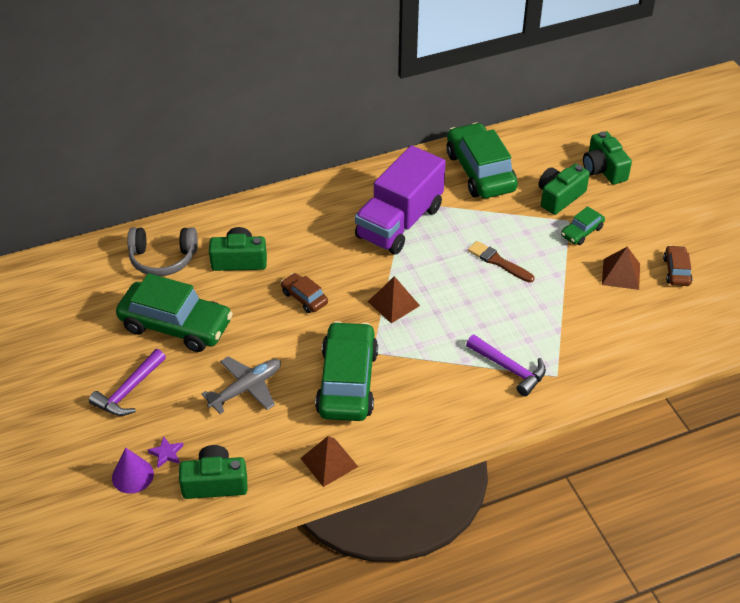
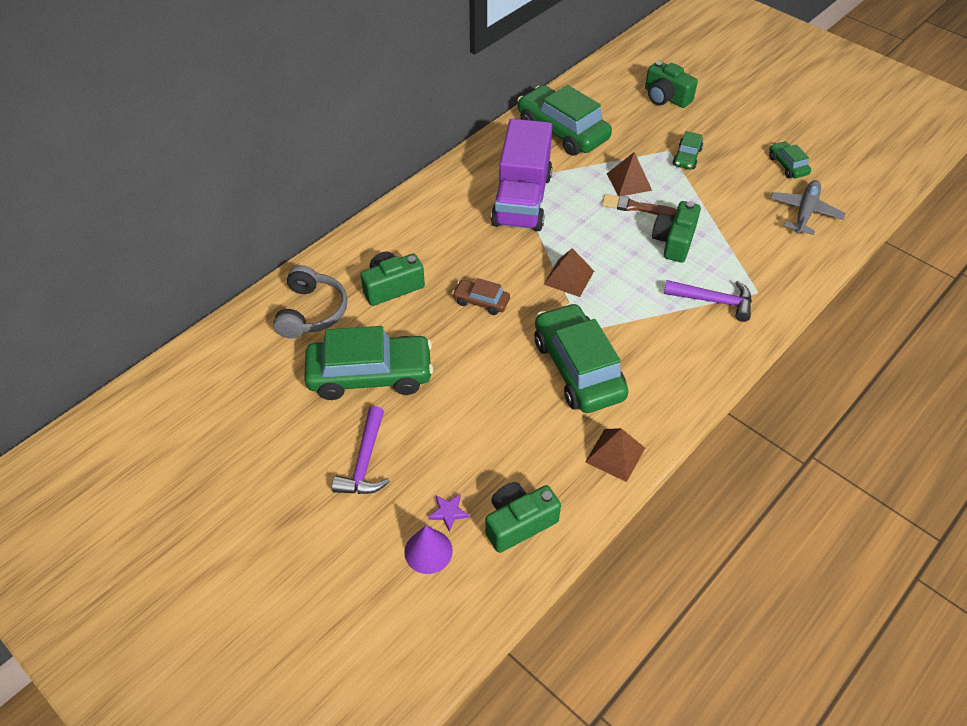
camera: 25 degrees left, 5 degrees up
grey headphones [127,227,198,276] -> grey headphones turned 60 degrees counterclockwise [273,265,347,338]
grey plane [201,357,281,414] -> grey plane moved to [770,180,846,235]
green camera [539,164,590,215] -> green camera moved to [652,201,701,263]
brown pyramid [602,247,640,290] -> brown pyramid moved to [607,152,652,196]
brown car [663,245,693,286] -> green car [769,141,811,178]

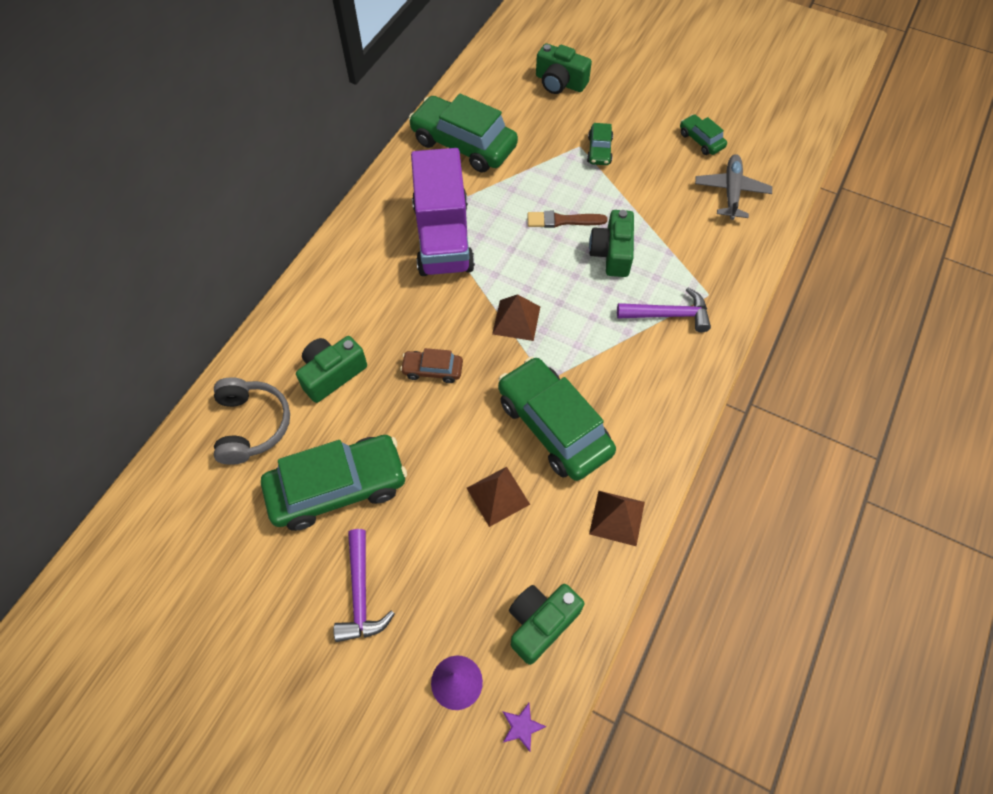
camera: 15 degrees left, 10 degrees up
purple star [428,495,469,532] -> purple star moved to [503,703,547,752]
brown pyramid [607,152,652,196] -> brown pyramid moved to [467,467,530,527]

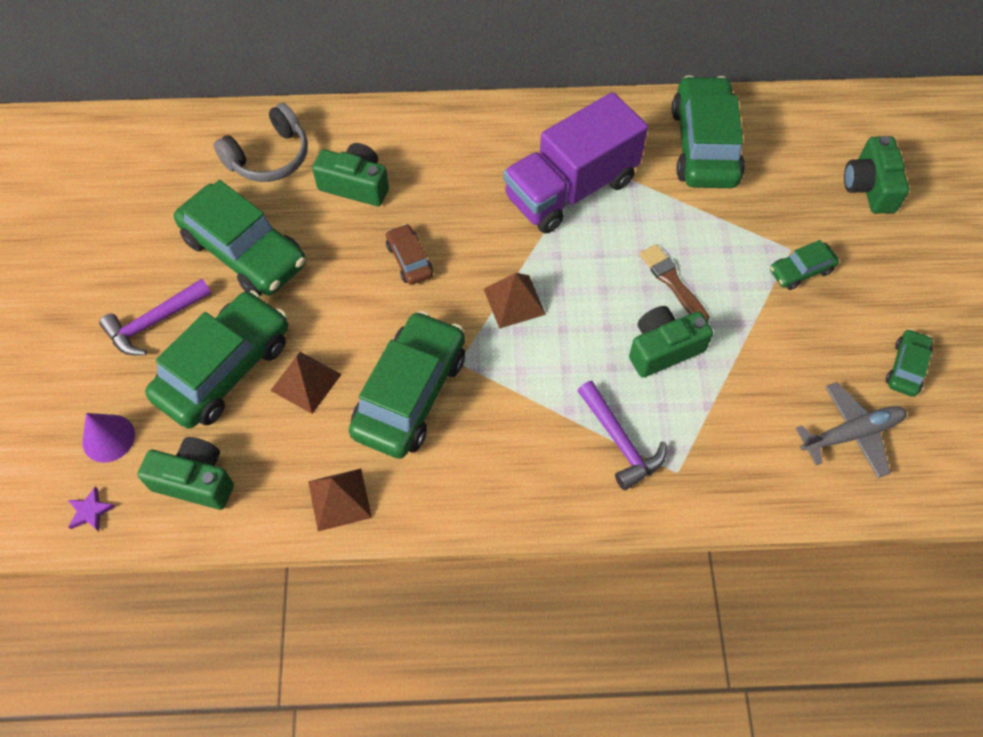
camera: 60 degrees right, 0 degrees up
none -> green car [145,290,288,429]

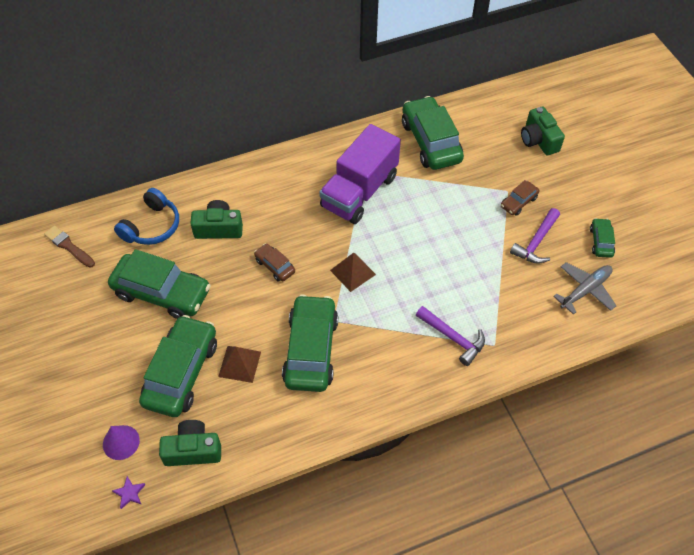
camera: 20 degrees left, 5 degrees down
purple hammer [99,279,211,355] -> purple hammer moved to [510,208,560,264]
grey headphones [214,103,308,182] -> blue headphones [114,188,179,245]
brown pyramid [308,469,372,532] -> none
green camera [629,306,713,378] -> none
brown brush [639,244,709,322] -> brown brush moved to [44,225,95,268]
green car [770,240,839,290] -> brown car [501,180,539,216]

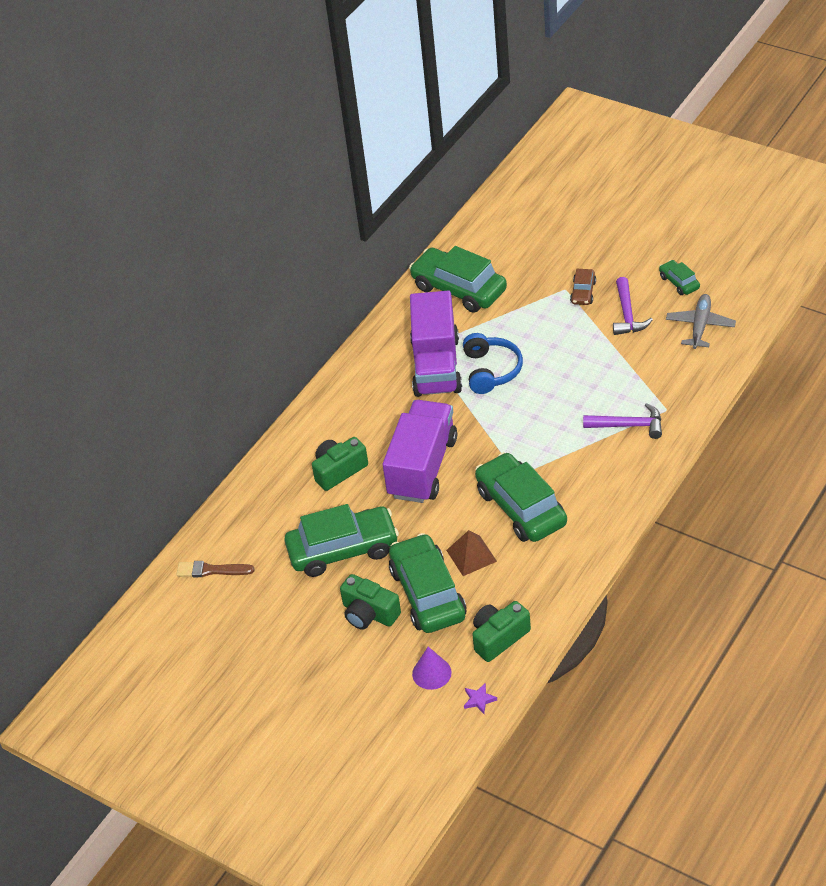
camera: 30 degrees left, 10 degrees down
blue headphones [114,188,179,245] -> blue headphones moved to [463,333,523,394]
brown car [254,244,295,282] -> purple truck [383,400,457,503]
brown pyramid [330,253,376,292] -> none
green camera [521,107,565,155] -> green camera moved to [340,574,401,630]

